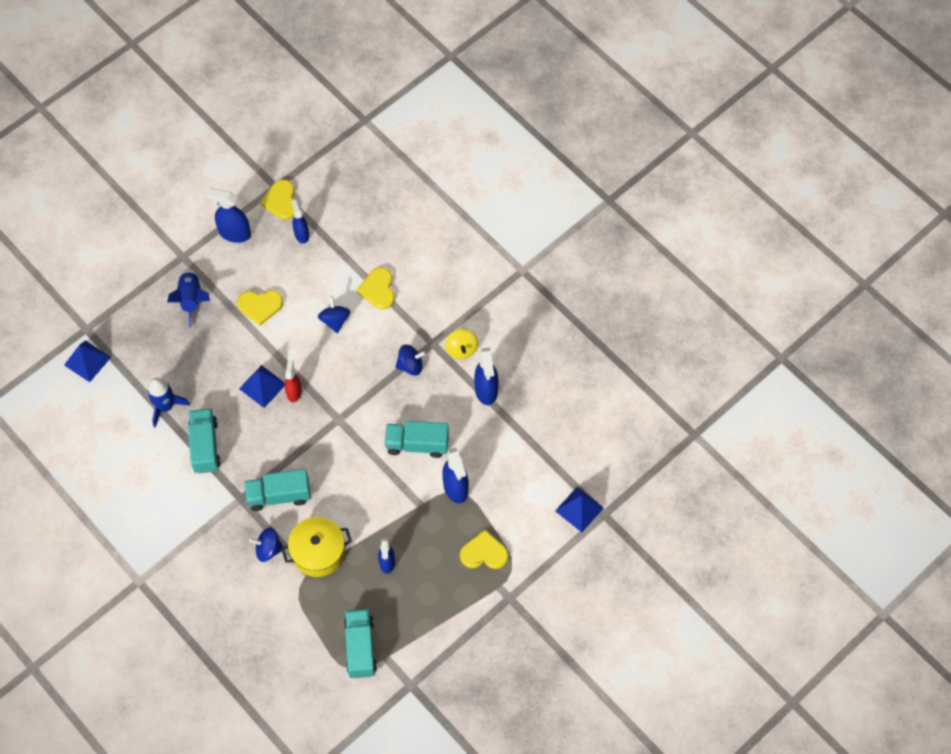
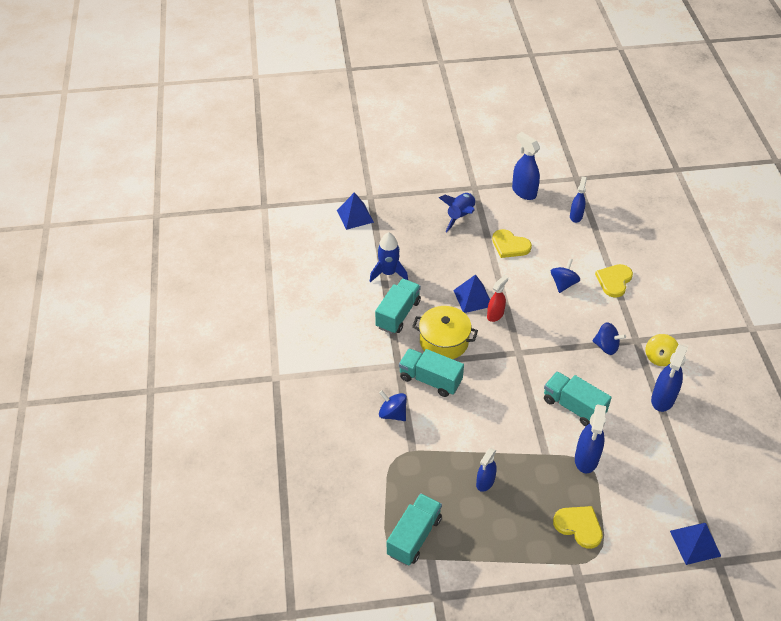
camera: 35 degrees right, 15 degrees down
yellow heart [260,180,295,220] -> none
yellow pot [281,517,352,577] -> yellow pot moved to [412,306,478,359]

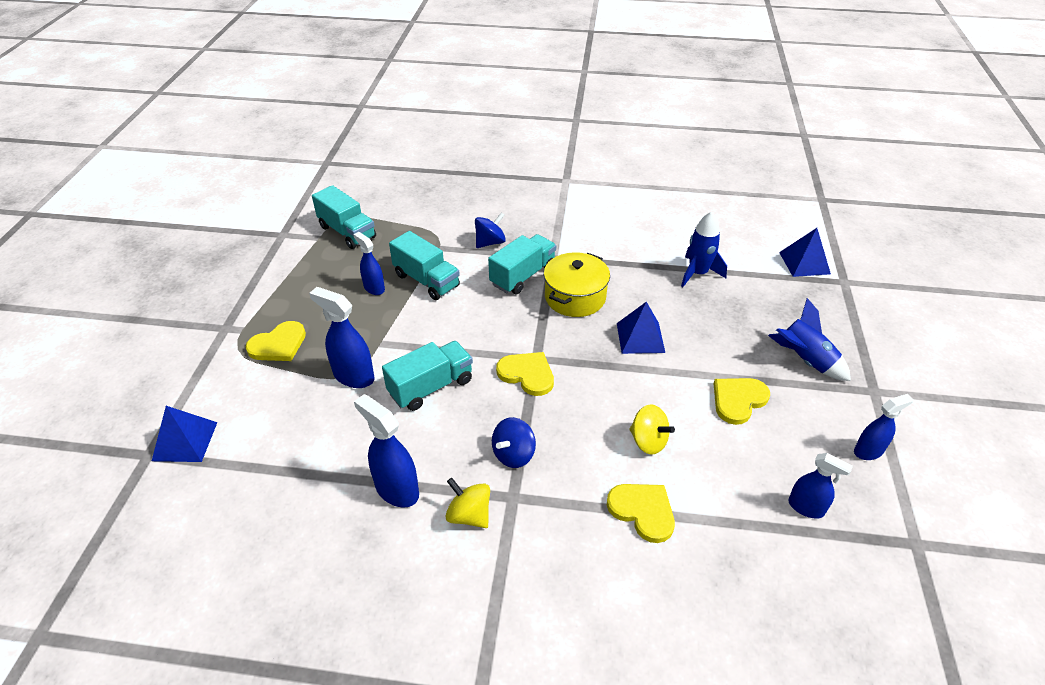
camera: 105 degrees right, 5 degrees down
turquoise truck [375,279,421,334] -> turquoise truck moved to [389,231,460,300]
red spray bottle [487,275,508,322] -> none
blue spray bottle [512,132,540,200] -> blue spray bottle [854,394,913,460], size x0.66
blue spinning top [551,259,580,293] -> yellow spinning top [630,404,675,455]
none -> yellow heart [496,352,554,396]

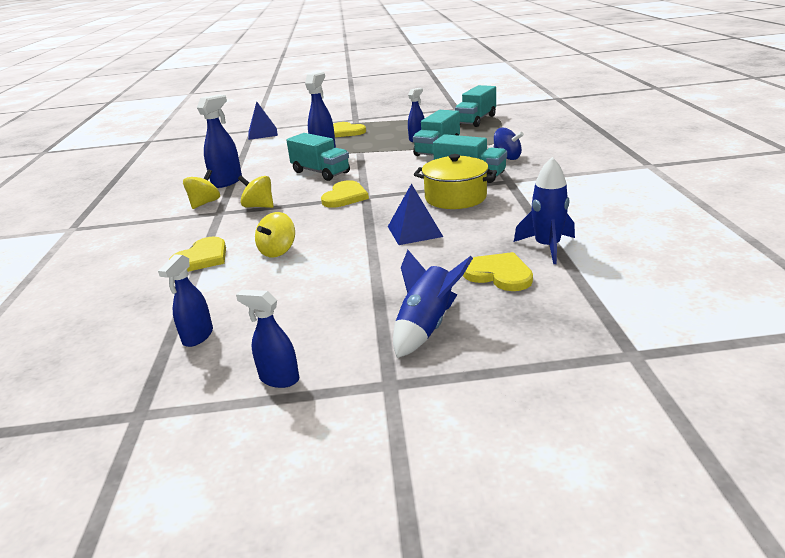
camera: 80 degrees right, 15 degrees down
blue spinning top [492,417,536,468] -> yellow spinning top [238,175,274,208]
yellow heart [714,378,770,425] -> yellow heart moved to [463,252,533,291]
blue pyramid [779,228,831,277] -> none
blue spray bottle [854,394,913,460] -> blue spray bottle turned 150 degrees clockwise [236,289,299,388]

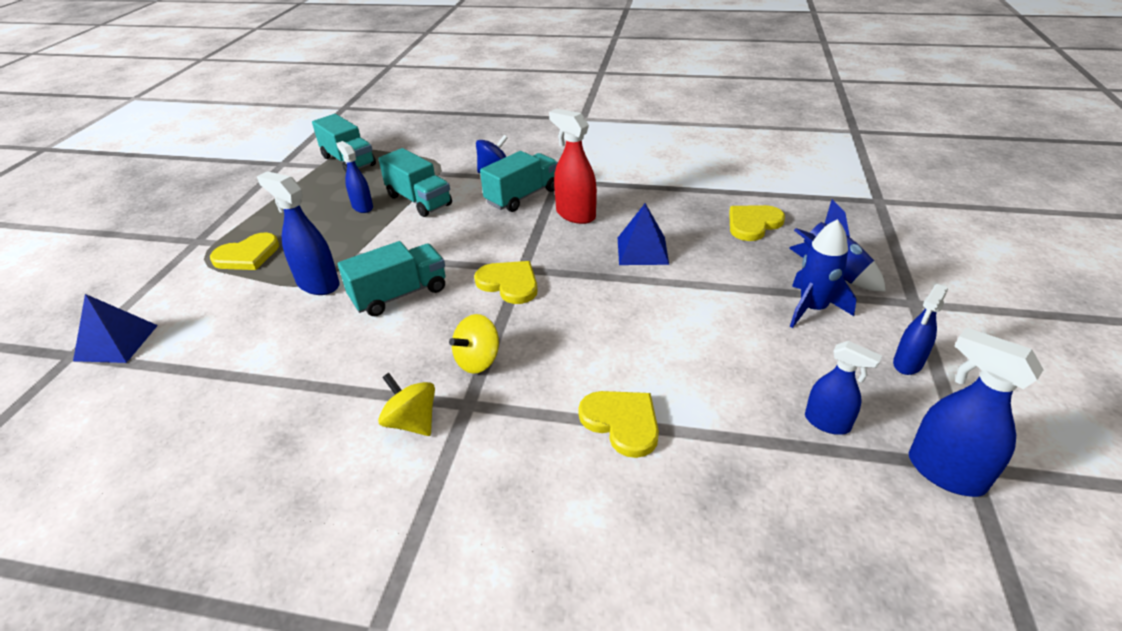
camera: 75 degrees left, 10 degrees up
blue spray bottle [197,95,242,188] -> blue spray bottle moved to [909,327,1044,497]
yellow spinning top [255,212,295,258] -> none
yellow pot [414,154,497,209] -> red spray bottle [549,108,597,224]
blue rocket [514,157,575,264] -> blue rocket moved to [790,219,856,328]

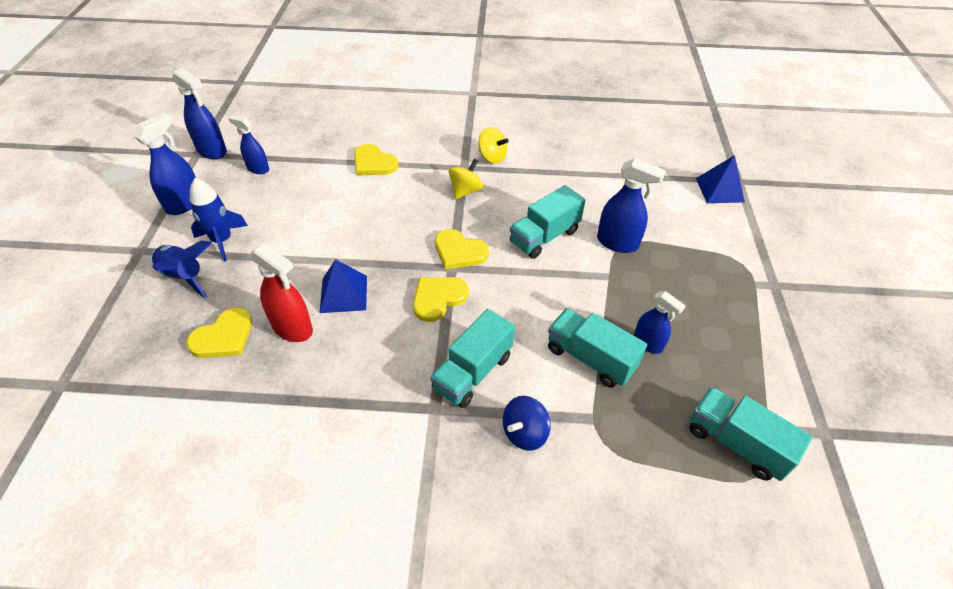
camera: 170 degrees right, 10 degrees up
yellow heart [210,233,279,270] -> yellow heart moved to [413,277,469,322]
red spray bottle [549,108,597,224] -> red spray bottle moved to [250,243,313,342]
blue spray bottle [893,284,948,375] -> blue spray bottle [134,113,196,215], size x1.52

